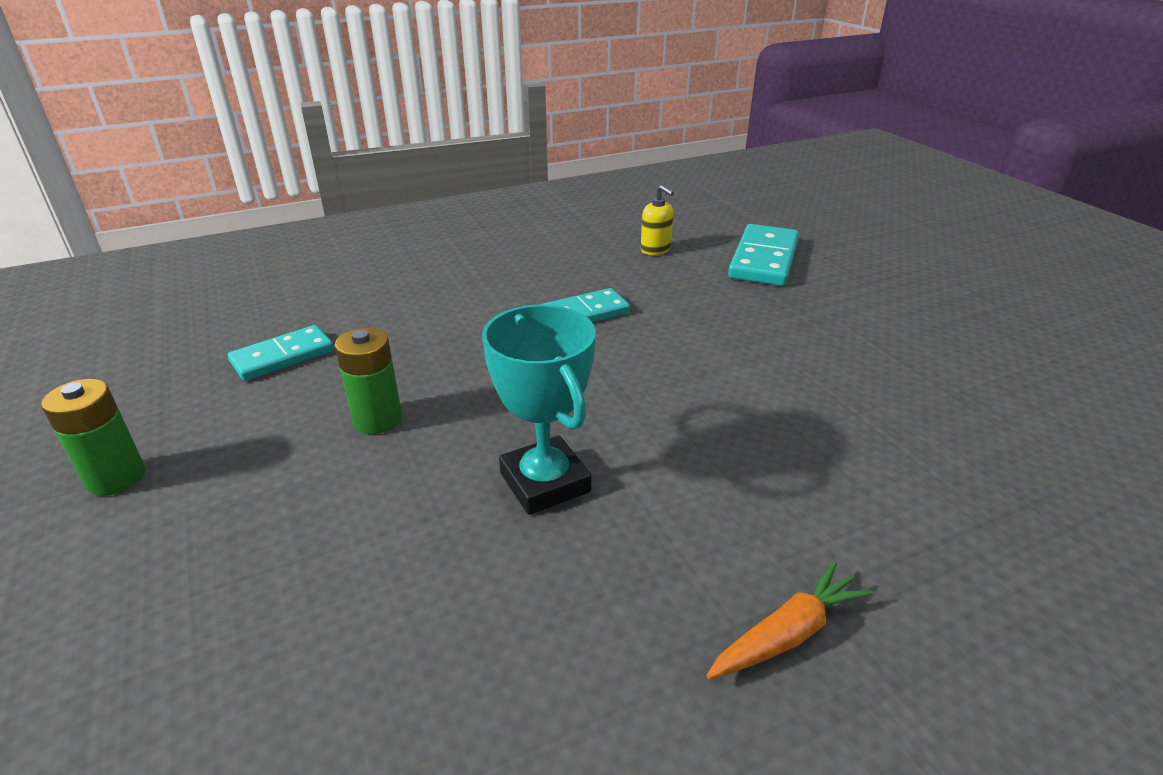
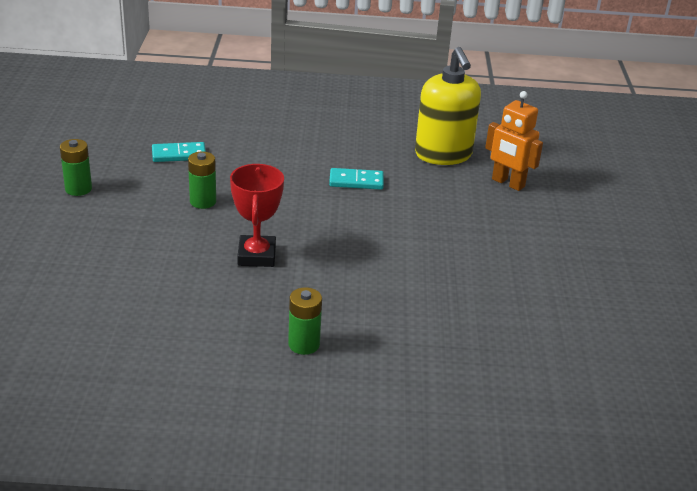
camera: 25 degrees right, 0 degrees up
turquoise trophy [482,304,596,515] -> red trophy [230,164,284,267]
yellow soap dispenser [641,185,674,255] -> yellow soap dispenser [415,47,481,165], size x2.46
orange carrot [706,561,873,679] -> green battery [288,287,322,355]
turquoise domino [728,224,799,286] -> orange robot [485,91,543,191]

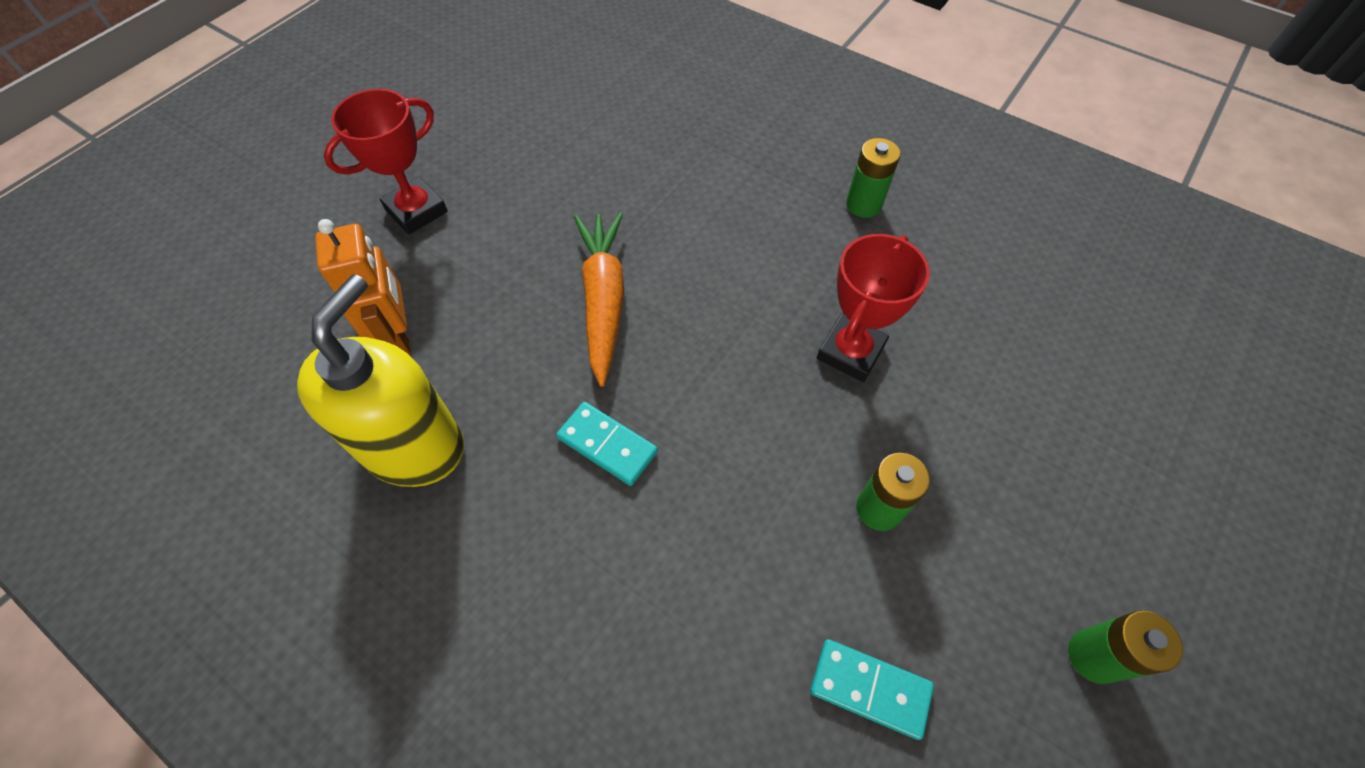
camera: 145 degrees left, 25 degrees up
none -> red trophy [324,89,448,235]
none -> orange carrot [574,212,624,387]

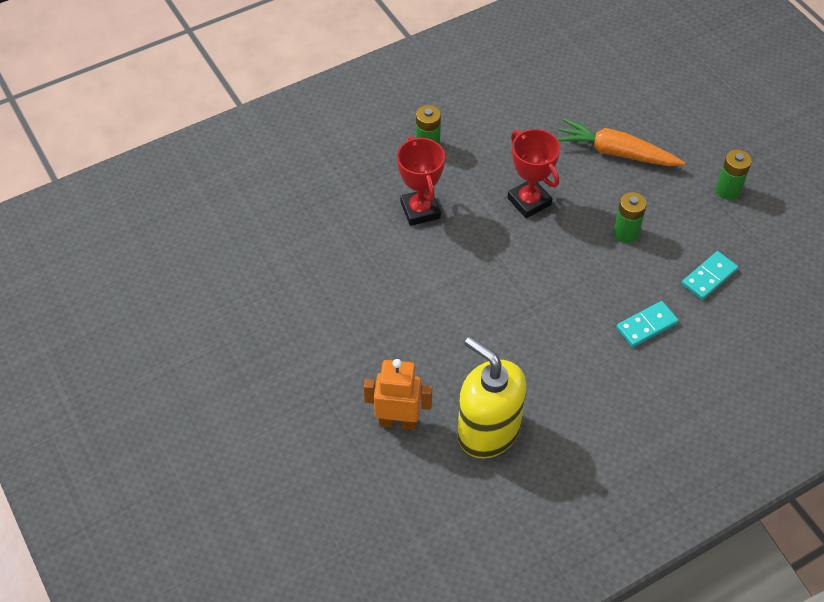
camera: 65 degrees left, 5 degrees down
red trophy [324,89,448,235] -> red trophy moved to [397,136,445,226]
turquoise domino [556,402,658,486] -> turquoise domino moved to [616,301,679,347]
orange carrot [574,212,624,387] -> orange carrot moved to [557,118,685,166]

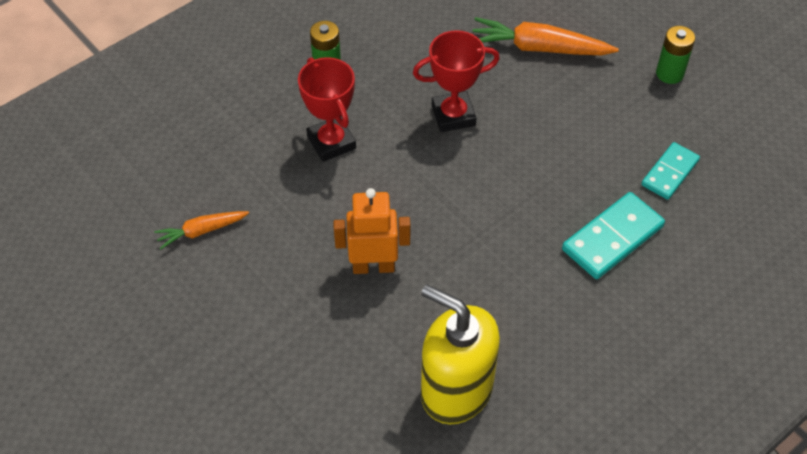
camera: 10 degrees left, 0 degrees up
orange robot [364,359,432,430] -> orange robot moved to [333,188,410,274]
red trophy [507,129,560,218] -> red trophy turned 60 degrees counterclockwise [413,30,500,132]
green battery [613,192,647,243] -> none
turquoise domino [616,301,679,347] -> turquoise domino [562,192,665,279], size x1.50
none -> orange carrot [154,211,249,249]

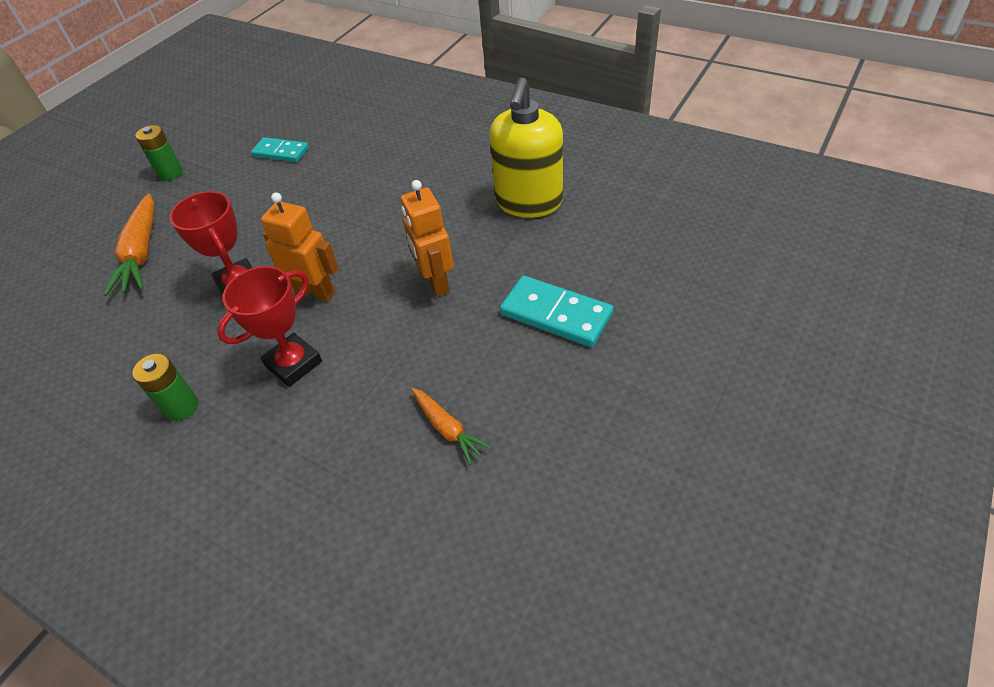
camera: 105 degrees left, 5 degrees down
turquoise domino [562,192,665,279] -> turquoise domino moved to [500,276,613,347]
none -> orange robot [261,193,339,302]

